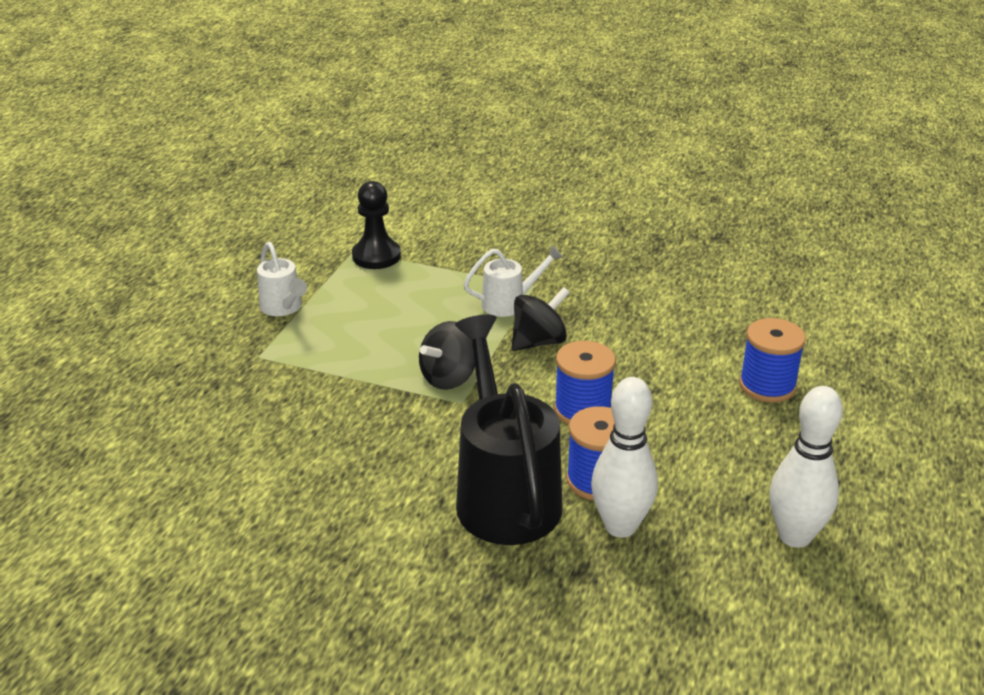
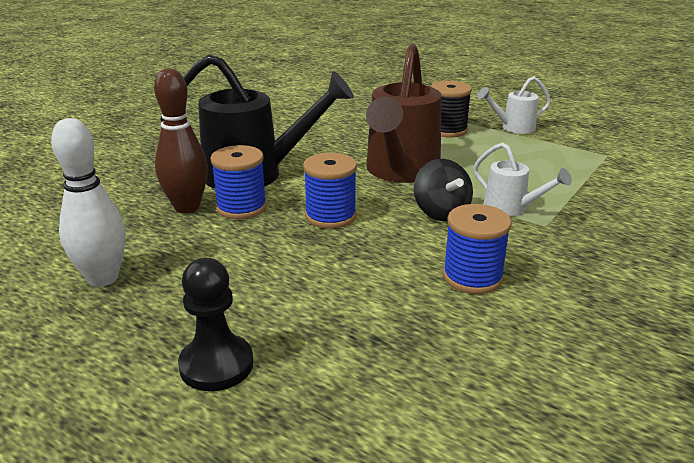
camera: 105 degrees right, 5 degrees down
black pawn [352,181,401,269] -> black pawn moved to [178,258,253,391]
black spinning top [419,321,475,390] -> brown watering can [366,44,442,183]
white watering can [464,245,564,317] -> white watering can turned 45 degrees counterclockwise [473,143,572,217]
white bowling pin [591,377,658,538] -> brown bowling pin [154,68,208,214]
blue spool [739,318,806,403] -> blue spool moved to [443,204,512,294]
none -> black spool [431,81,472,137]

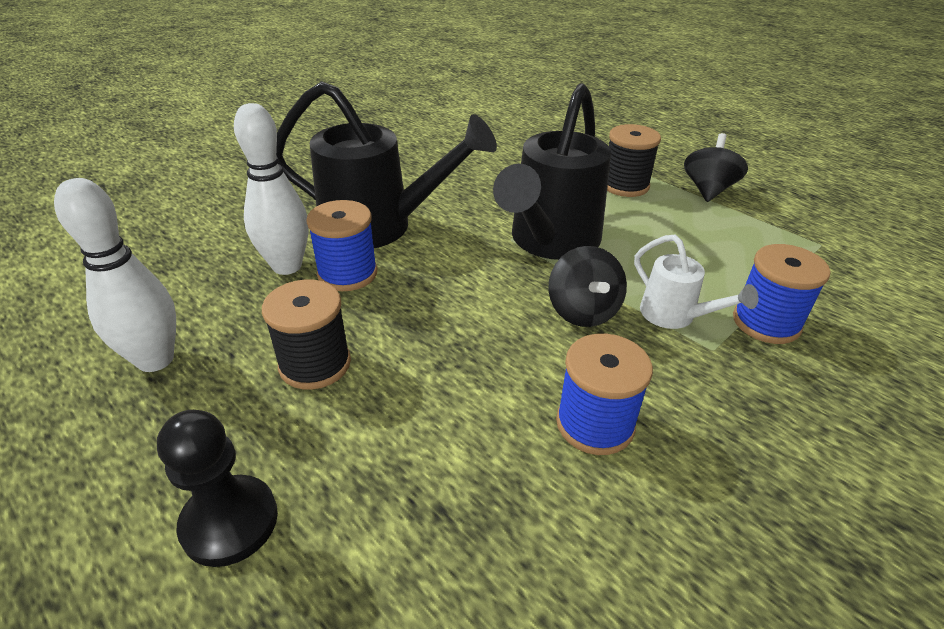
camera: 10 degrees right, 10 degrees up
brown bowling pin [154,68,208,214] -> white bowling pin [234,103,309,275]
blue spool [303,153,357,229] -> blue spool moved to [733,244,831,344]
brown watering can [366,44,442,183] -> black watering can [493,83,611,260]
white watering can [477,76,551,134] -> black spinning top [684,133,748,202]
none -> black spool [262,279,351,390]

